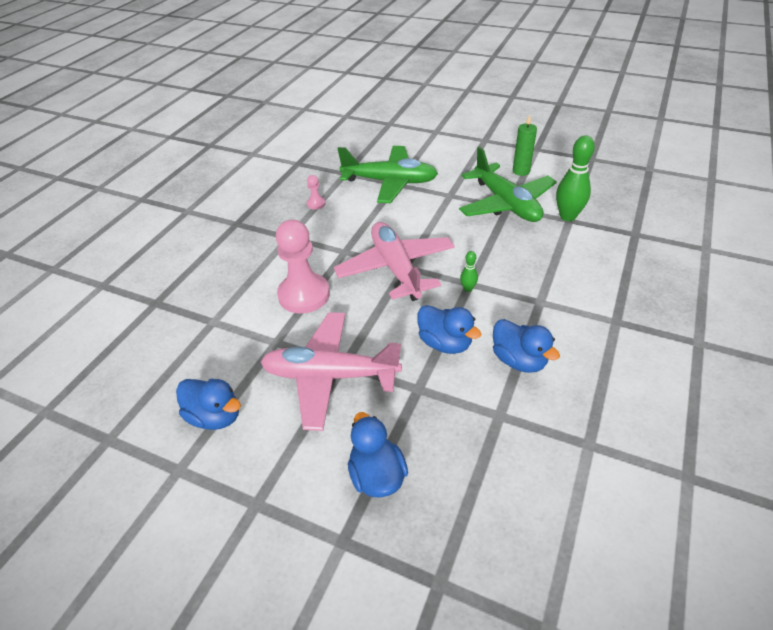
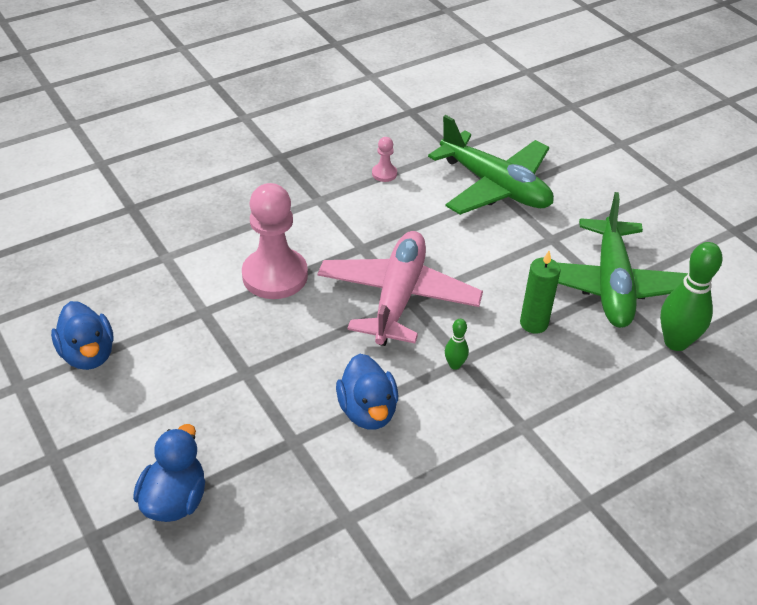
camera: 30 degrees right, 0 degrees up
pink plane [261,312,402,431] -> none
blue duck [493,319,560,373] -> none
green candle [513,115,537,176] -> green candle moved to [520,251,561,333]

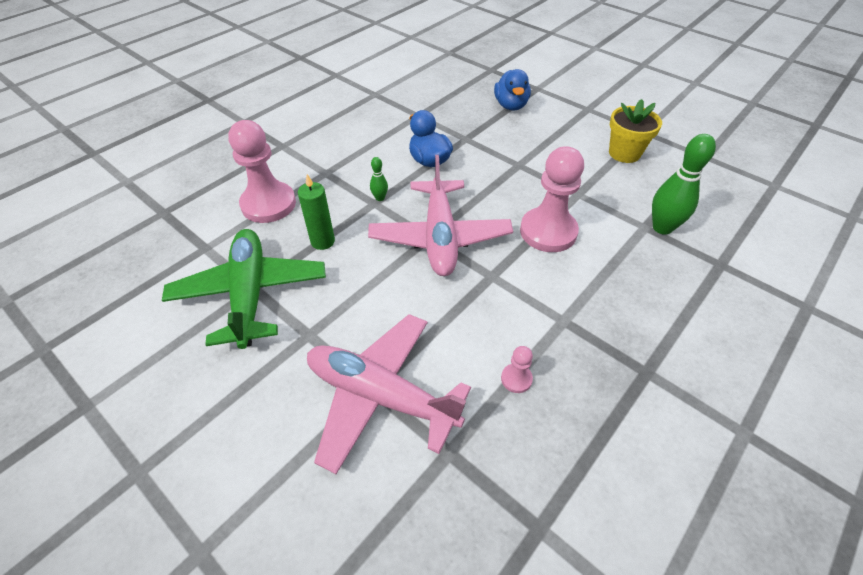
camera: 165 degrees right, 5 degrees up
blue duck [51,301,113,370] -> yellow flower pot [609,99,662,163]
green plane [428,115,554,215] -> pink plane [307,314,471,474]
green bowling pin [660,242,723,351] -> green bowling pin moved to [652,134,716,235]
none -> pink pawn [228,120,296,223]

